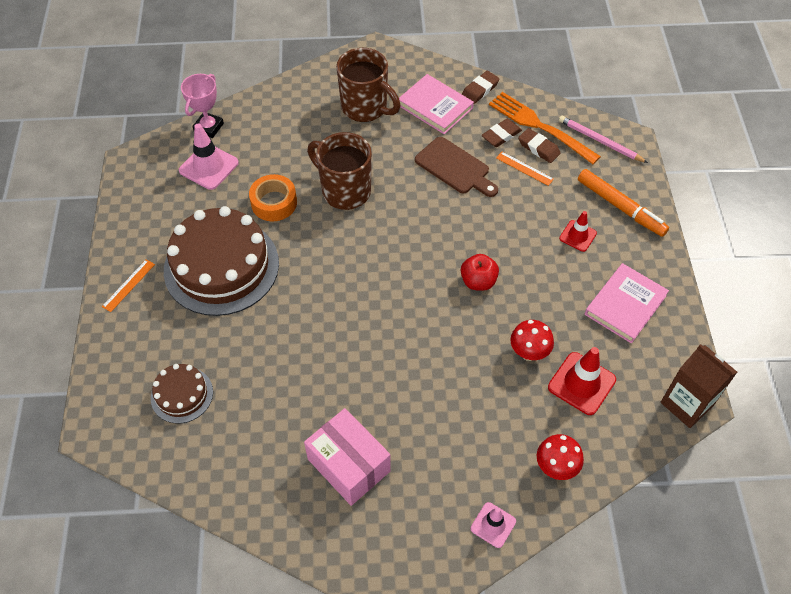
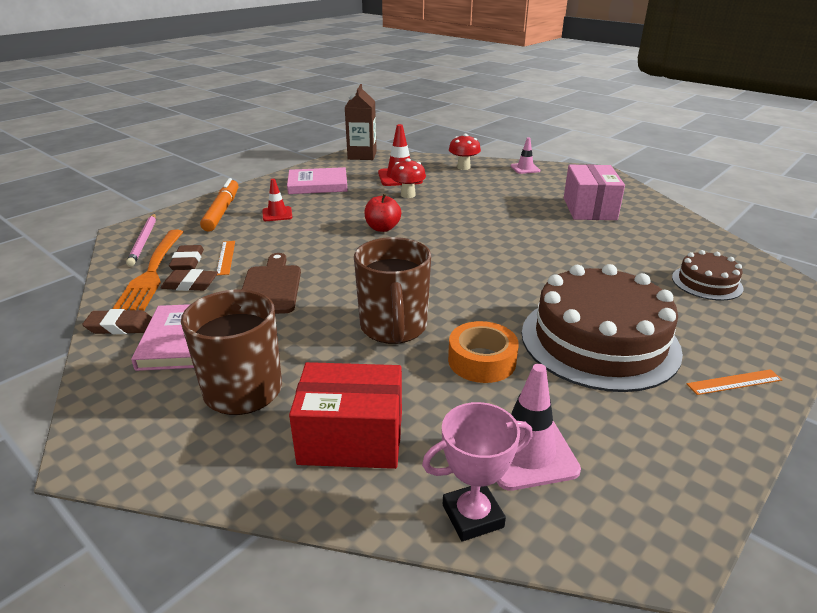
camera: 135 degrees left, 25 degrees down
none -> red box [289,362,402,469]

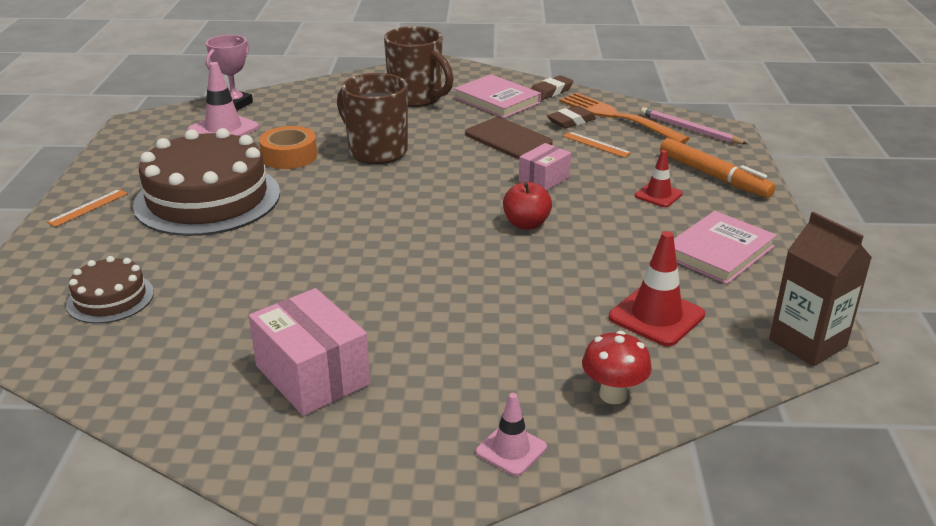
camera: 140 degrees right, 0 degrees up
brown eraser [169,245,204,270] -> none
red box [289,362,402,469] -> none
red mushroom [390,158,426,198] -> none
none -> pink box [519,143,571,191]

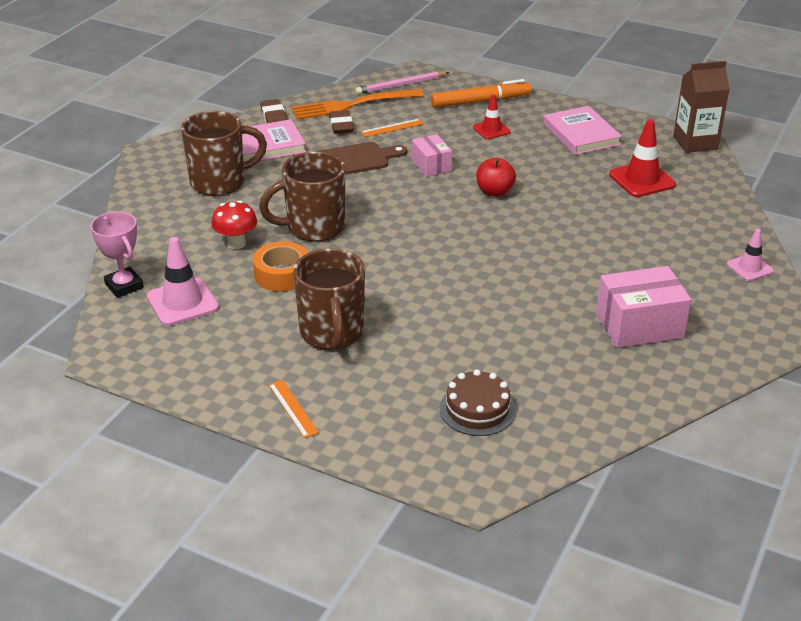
camera: 65 degrees left, 5 degrees up
brown cake [133,128,280,236] -> brown mug [293,248,365,351]
red mushroom [582,331,652,404] -> red mushroom moved to [211,201,257,249]

